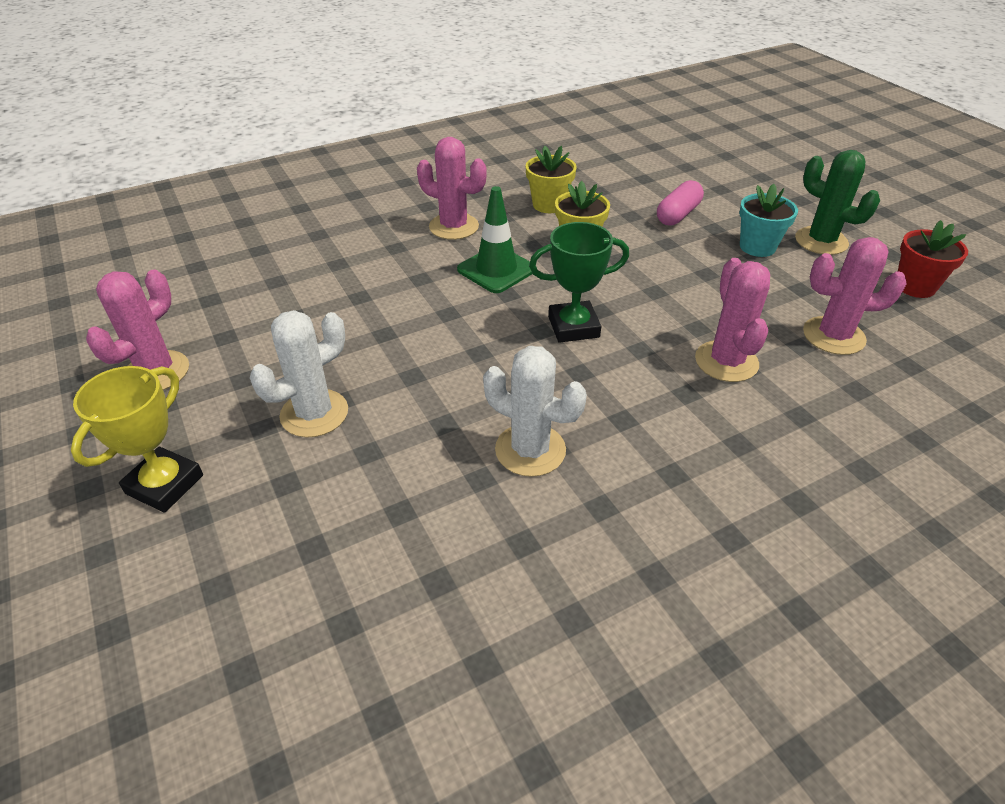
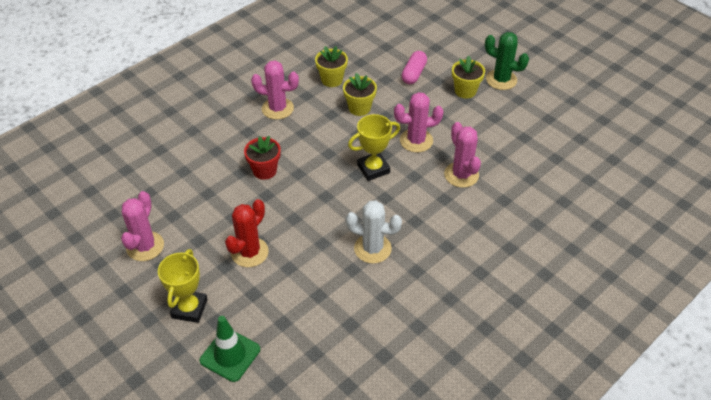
camera: 15 degrees left, 5 degrees up
white cactus [250,310,348,438] -> red cactus [225,199,269,267]
green traffic cone [457,186,532,293] -> green traffic cone moved to [200,316,260,382]
green trophy [529,222,629,343] -> yellow trophy [348,114,400,181]
turquoise flower pot [739,184,798,257] -> yellow flower pot [452,56,485,98]
pink cactus [803,237,907,355] -> pink cactus moved to [394,92,444,152]
red flower pot [898,220,968,298] -> red flower pot moved to [244,136,281,180]

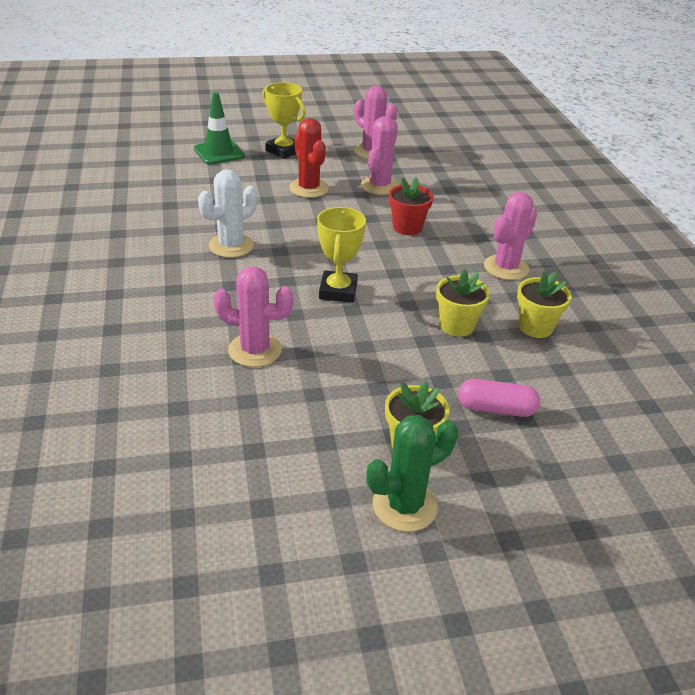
camera: 120 degrees right, 10 degrees down
pink cactus [394,92,444,152] -> pink cactus moved to [361,116,399,195]
pink capsule [401,51,427,84] -> pink capsule turned 45 degrees counterclockwise [458,379,540,417]

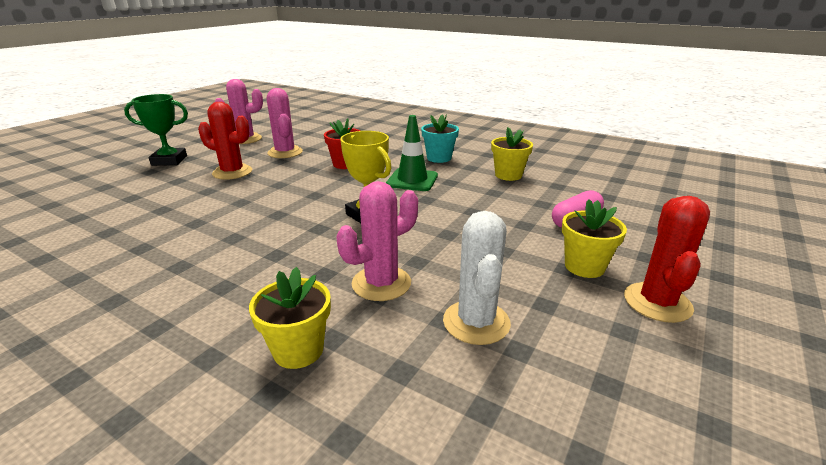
camera: 45 degrees left, 10 degrees down
green traffic cone [194,92,245,165] -> green traffic cone moved to [386,115,438,191]
white cactus [198,169,257,258] -> white cactus moved to [443,211,511,345]
yellow trophy [262,82,306,159] -> green trophy [124,94,188,166]
green cactus [366,415,458,532] -> red cactus [624,196,710,323]
yellow flower pot [436,269,490,337] -> yellow flower pot moved to [249,267,331,369]
pink cactus [484,192,537,280] -> turquoise flower pot [421,114,459,163]

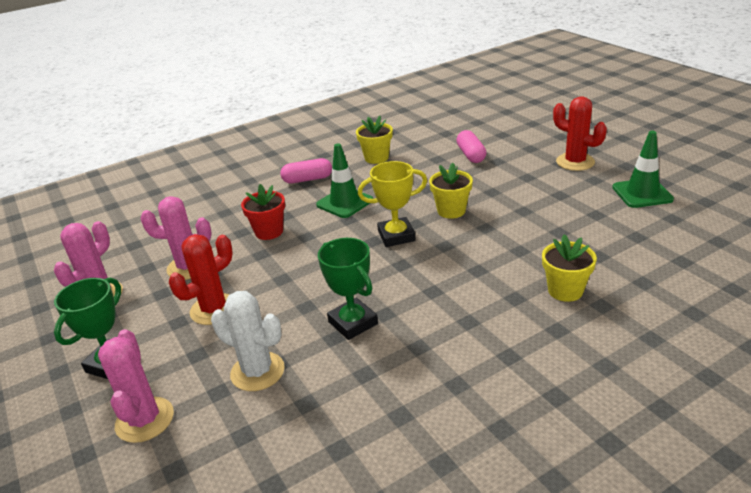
camera: 60 degrees left, 5 degrees up
pink cactus [336,181,418,301] -> pink cactus moved to [98,329,174,443]
turquoise flower pot [421,114,459,163] -> pink capsule [281,158,332,183]
white cactus [443,211,511,345] -> white cactus moved to [211,291,285,391]
yellow flower pot [562,199,627,278] -> yellow flower pot moved to [429,163,473,219]
none -> green trophy [318,238,378,340]
none -> green traffic cone [612,131,674,208]

